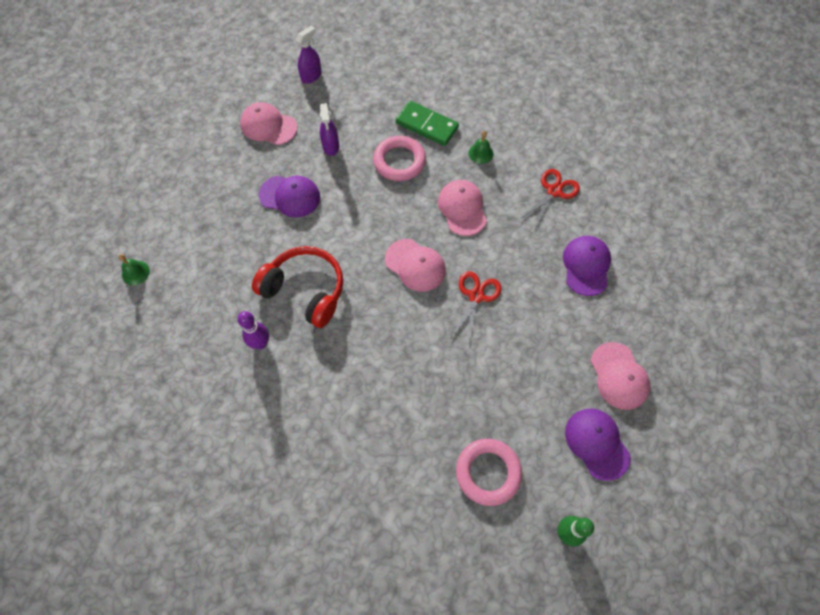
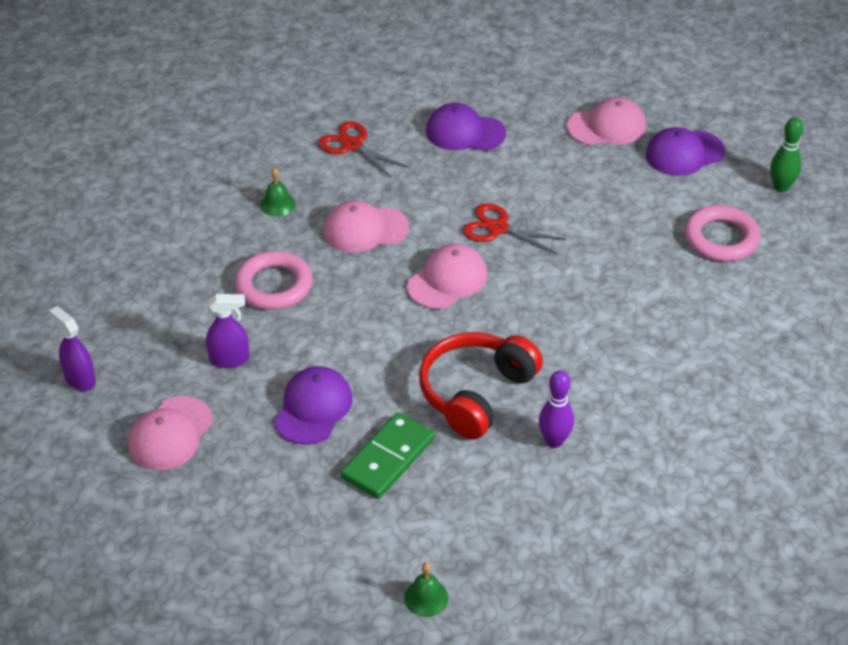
camera: 85 degrees left, 20 degrees down
green domino [396,101,459,146] -> green domino moved to [341,412,435,499]

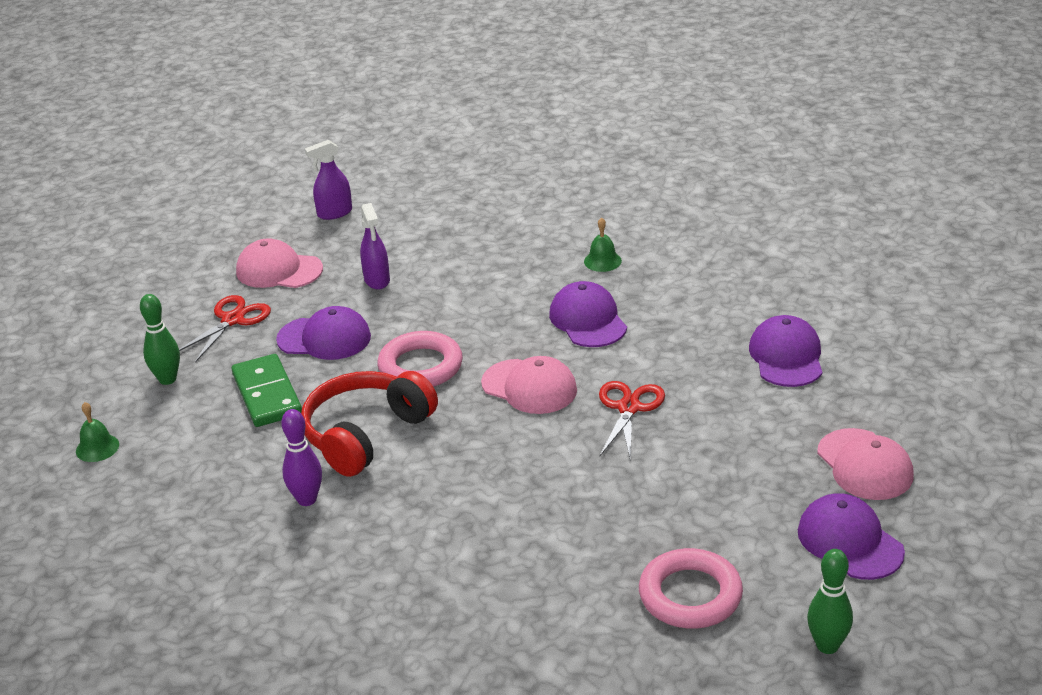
camera: 80 degrees right, 10 degrees down
purple spray bottle [49,306,96,391] -> purple spray bottle turned 150 degrees counterclockwise [305,140,352,220]
pink ring [235,251,313,310] -> pink ring moved to [377,331,463,387]
red scissors [319,121,408,178] -> red scissors moved to [179,295,271,363]
pink cap [324,200,409,252] -> purple cap [549,281,627,347]
green domino [341,412,435,499] -> green domino turned 45 degrees clockwise [232,354,302,427]
red headphones [419,332,543,439] -> red headphones turned 75 degrees counterclockwise [301,371,438,477]
none -> green bowling pin [140,294,180,385]

